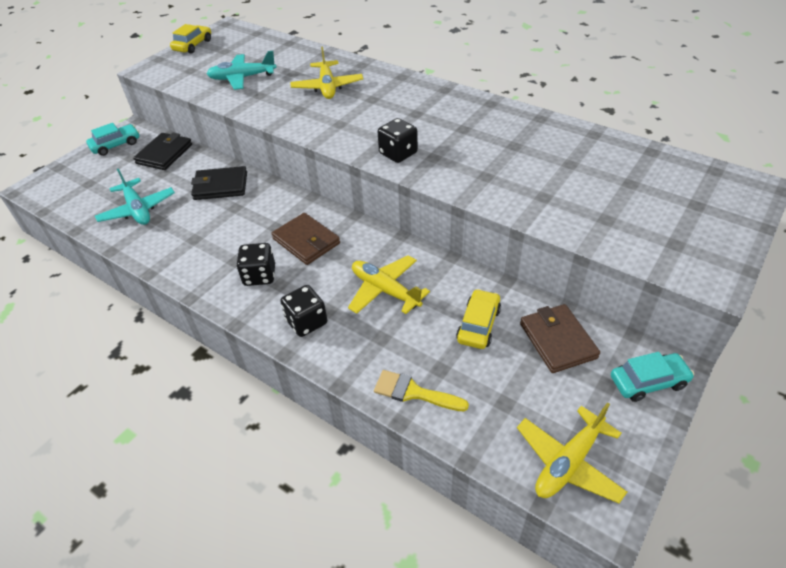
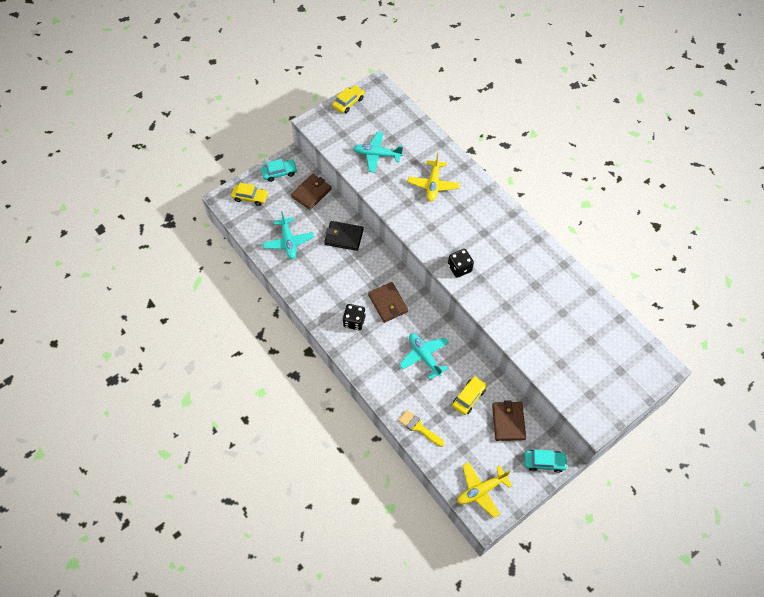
camera: 15 degrees right, 15 degrees up
black wallet [133,133,192,170] -> brown wallet [291,174,332,210]
black dice [280,285,327,337] -> none
yellow plane [348,255,430,314] -> turquoise plane [399,333,449,379]
none -> yellow car [231,183,268,206]

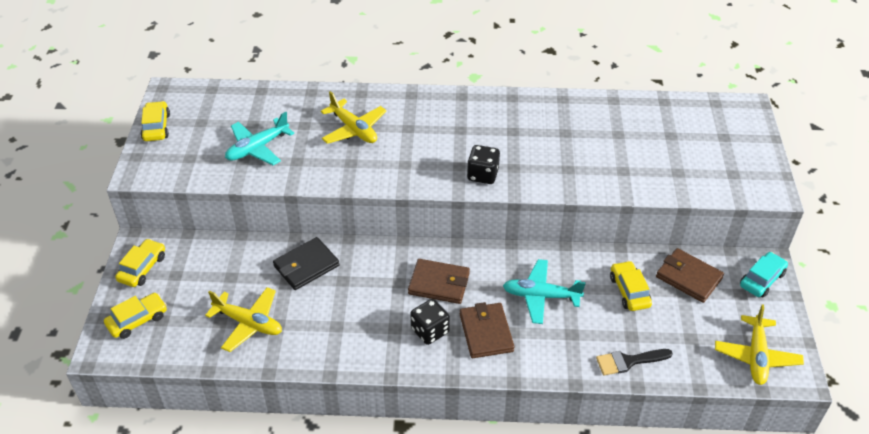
camera: 50 degrees left, 15 degrees down
turquoise car [261,159,297,182] -> yellow car [115,239,165,287]
turquoise plane [263,211,314,259] -> yellow plane [205,287,282,352]
brown wallet [291,174,332,210] -> brown wallet moved to [460,302,515,358]
yellow brush [398,410,444,447] -> black brush [596,349,673,375]

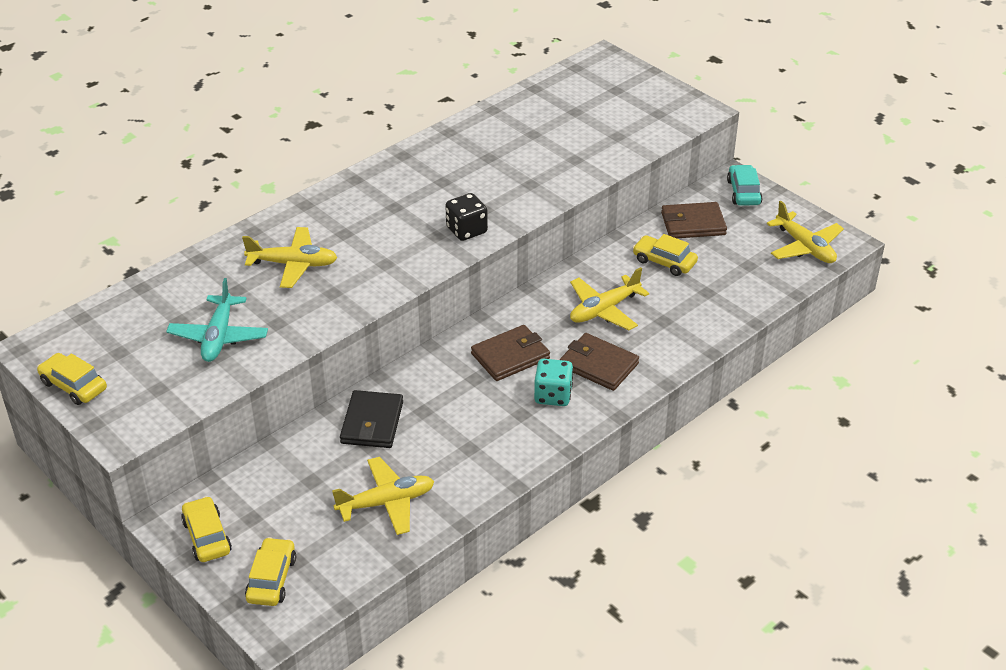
camera: 45 degrees left, 5 degrees down
black dice [411,299,450,345] -> turquoise dice [534,359,573,406]
turquoise plane [503,259,586,324] -> yellow plane [570,267,649,330]
black brush [596,349,673,375] -> none

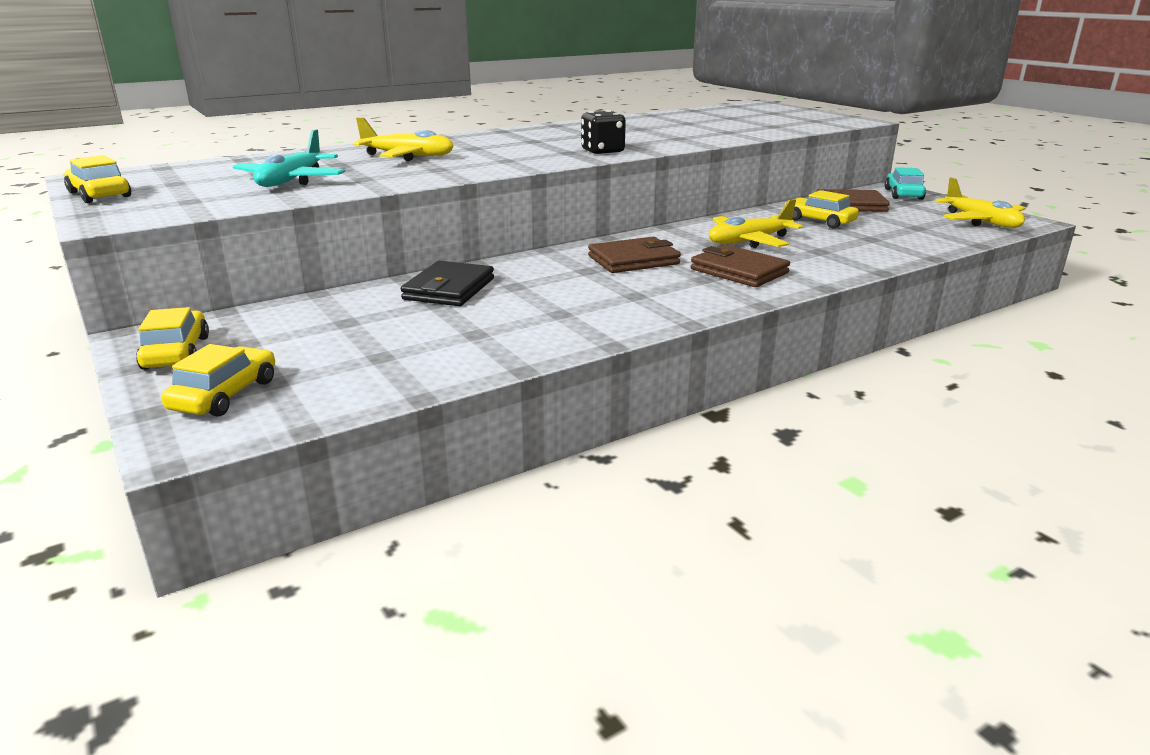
camera: 10 degrees right, 15 degrees down
yellow plane [332,457,434,535] -> none
turquoise dice [534,359,573,406] -> none

